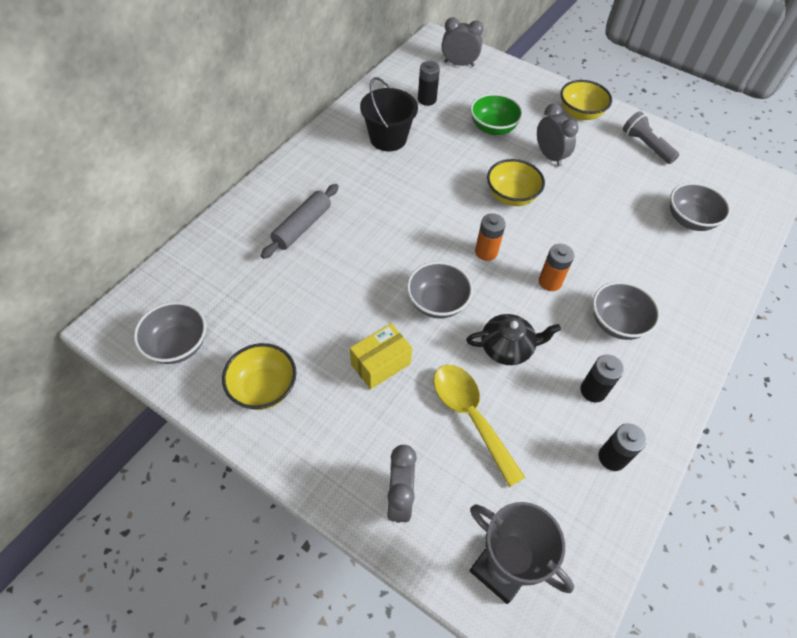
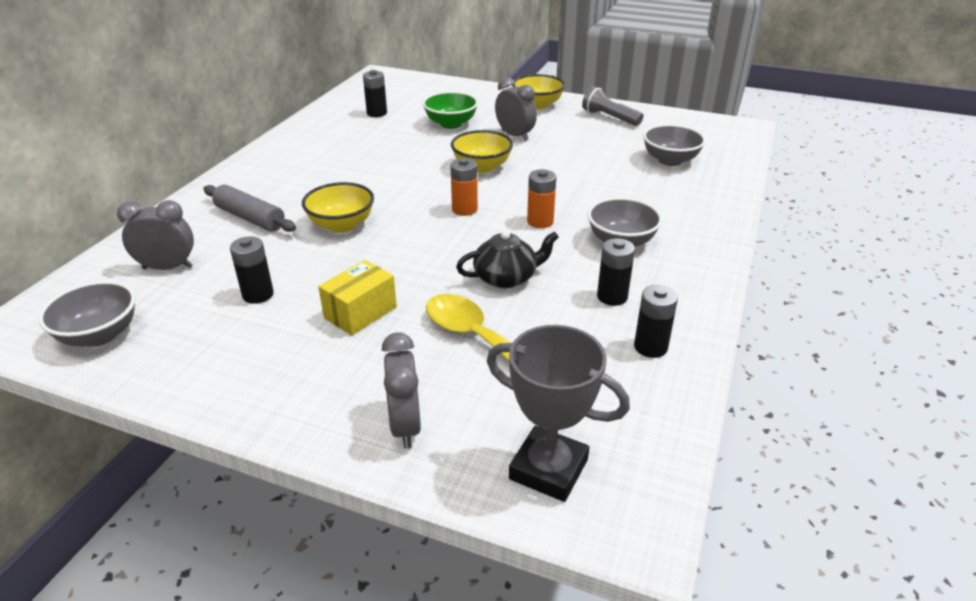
camera: 10 degrees left, 20 degrees down
yellow bowl [222,343,296,410] -> yellow bowl moved to [302,182,374,233]
grey rolling pin [261,184,339,259] -> grey rolling pin turned 75 degrees counterclockwise [203,185,296,232]
black bucket [360,77,418,151] -> none
grey bowl [407,261,473,319] -> none
grey clock [442,17,484,67] -> grey clock moved to [117,200,194,270]
none -> black battery [230,236,274,304]

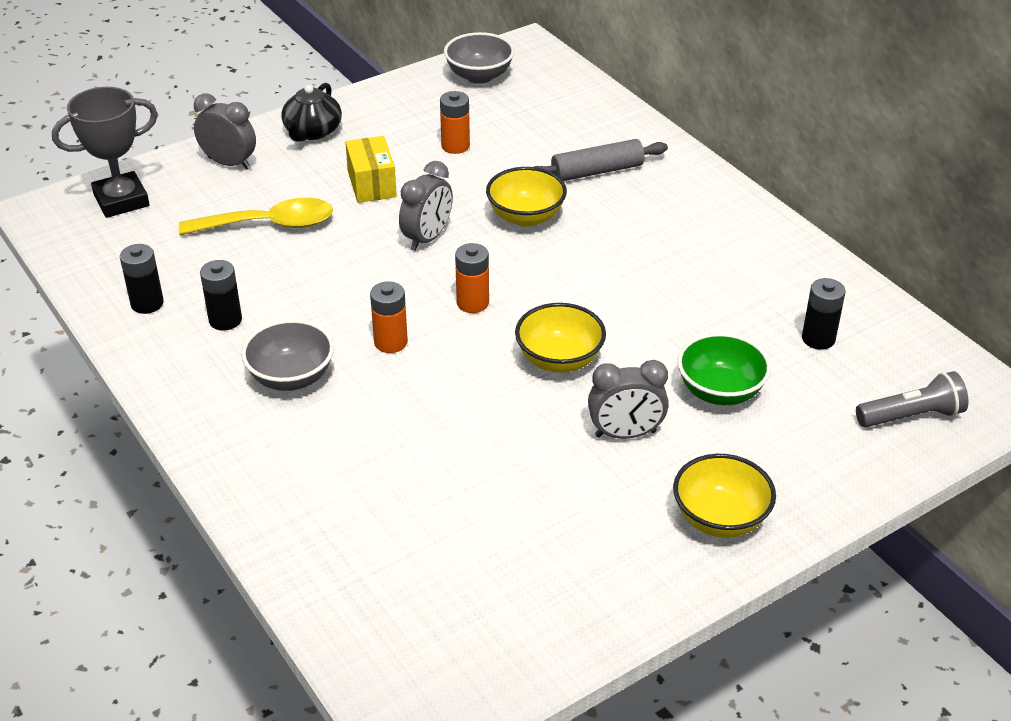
camera: 125 degrees right, 5 degrees up
grey clock [117,200,194,270] -> grey clock moved to [399,161,453,251]
black battery [230,236,274,304] -> orange battery [440,91,470,154]
black teapot [456,230,559,288] -> black teapot moved to [281,83,342,142]
grey flashlight [582,86,643,126] -> grey flashlight moved to [856,371,969,427]
grey bowl [643,124,706,166] -> none

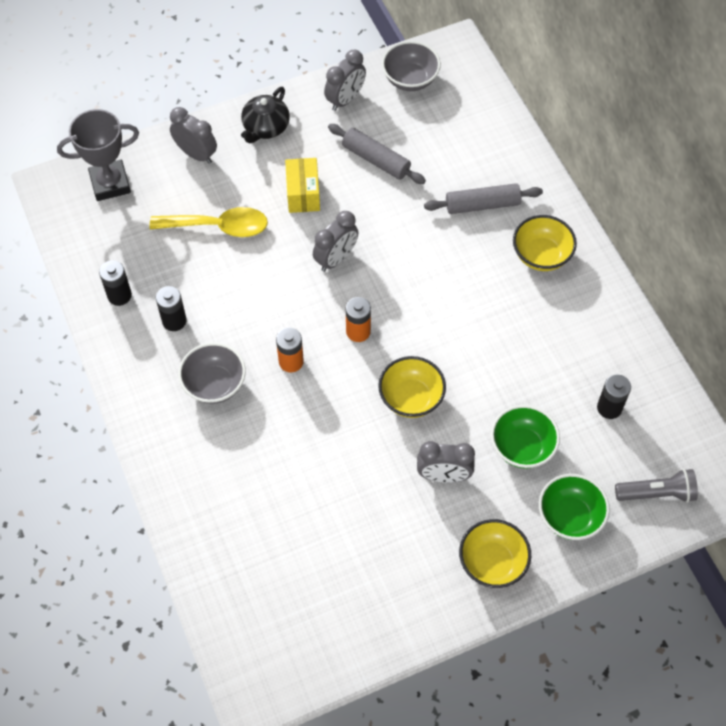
camera: 10 degrees right, 20 degrees up
orange battery [440,91,470,154] -> grey rolling pin [328,124,426,184]
yellow bowl [486,167,567,227] -> yellow bowl moved to [513,215,577,271]
none -> grey clock [324,50,366,111]
none -> green bowl [539,474,610,540]

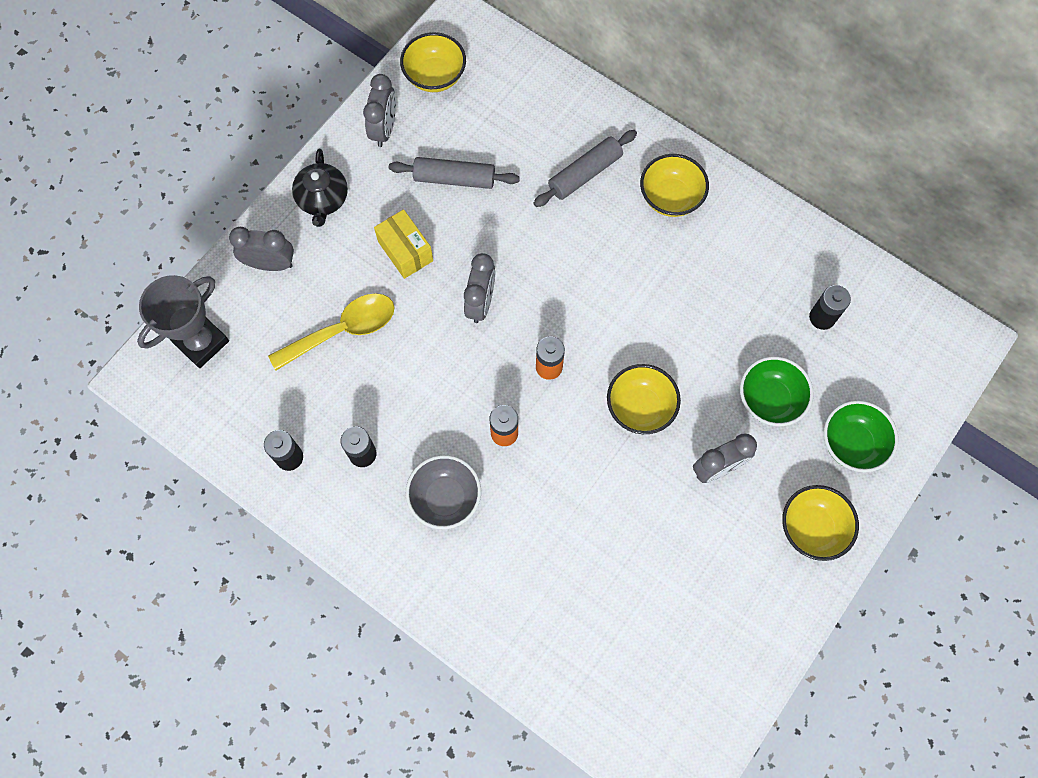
camera: 30 degrees left, 10 degrees up
grey bowl [382,41,441,91] -> yellow bowl [400,32,466,92]
grey flashlight [615,469,698,503] -> none

